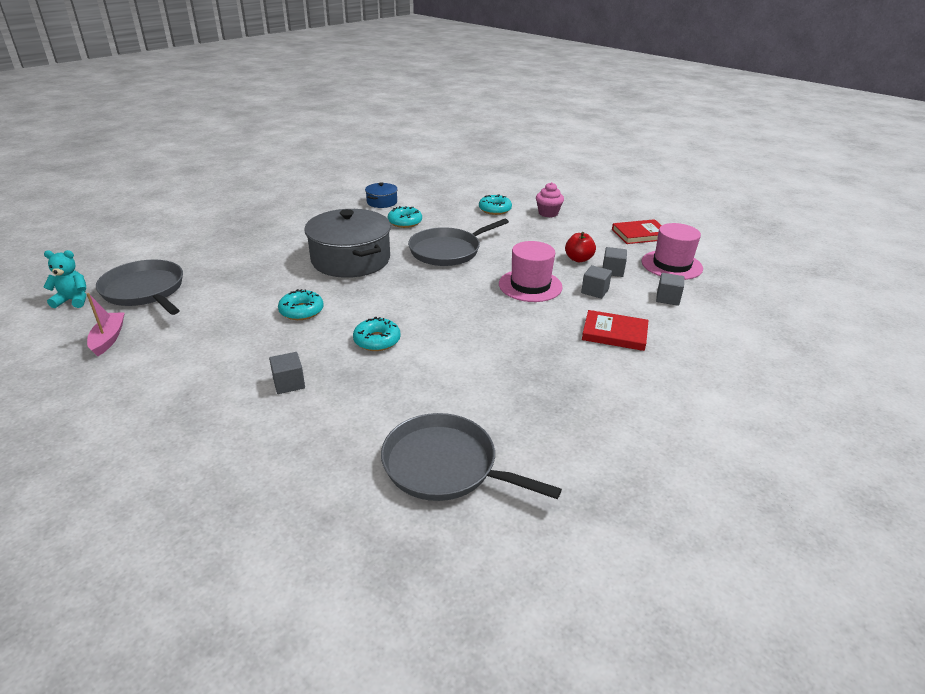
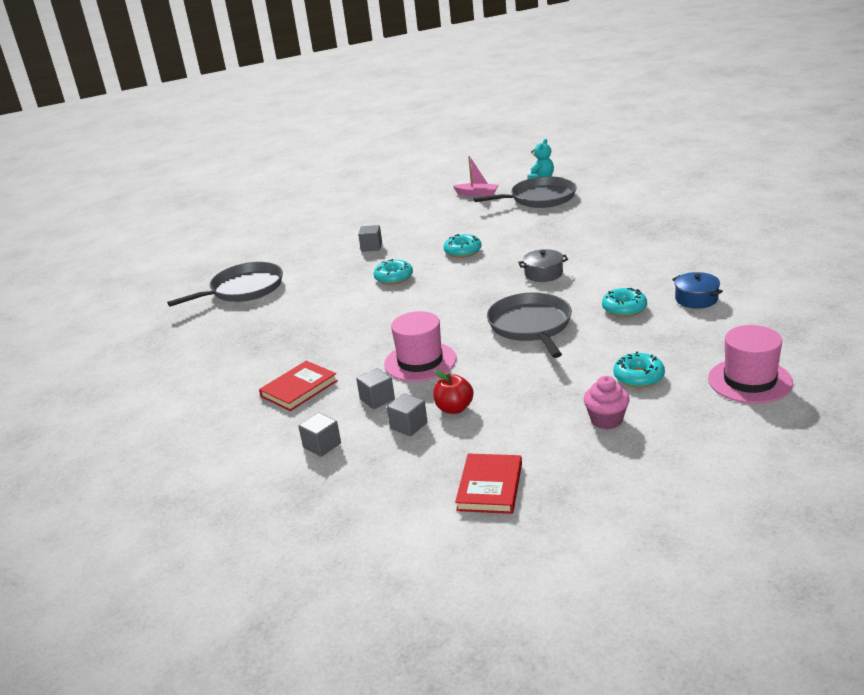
camera: 120 degrees right, 5 degrees down
grey pot [304,209,391,278] -> grey pot [518,249,568,282], size x0.46
pink hat [642,223,703,280] -> pink hat moved to [708,325,793,404]

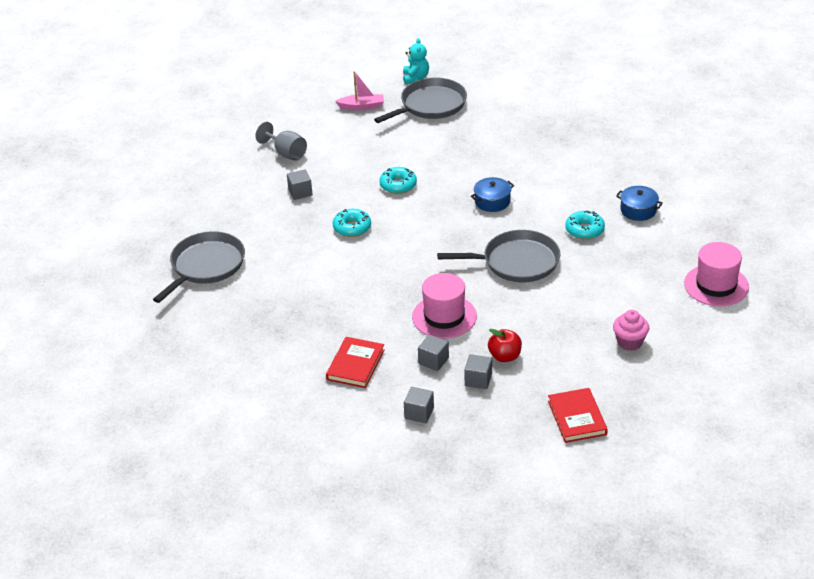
camera: 25 degrees left, 10 degrees up
grey pan [487,292,572,358] -> grey pan turned 120 degrees clockwise [437,230,560,282]
grey pot [518,249,568,282] -> blue pot [471,177,514,212]
turquoise donut [613,352,665,388] -> none
none -> grey goblet [256,122,307,161]

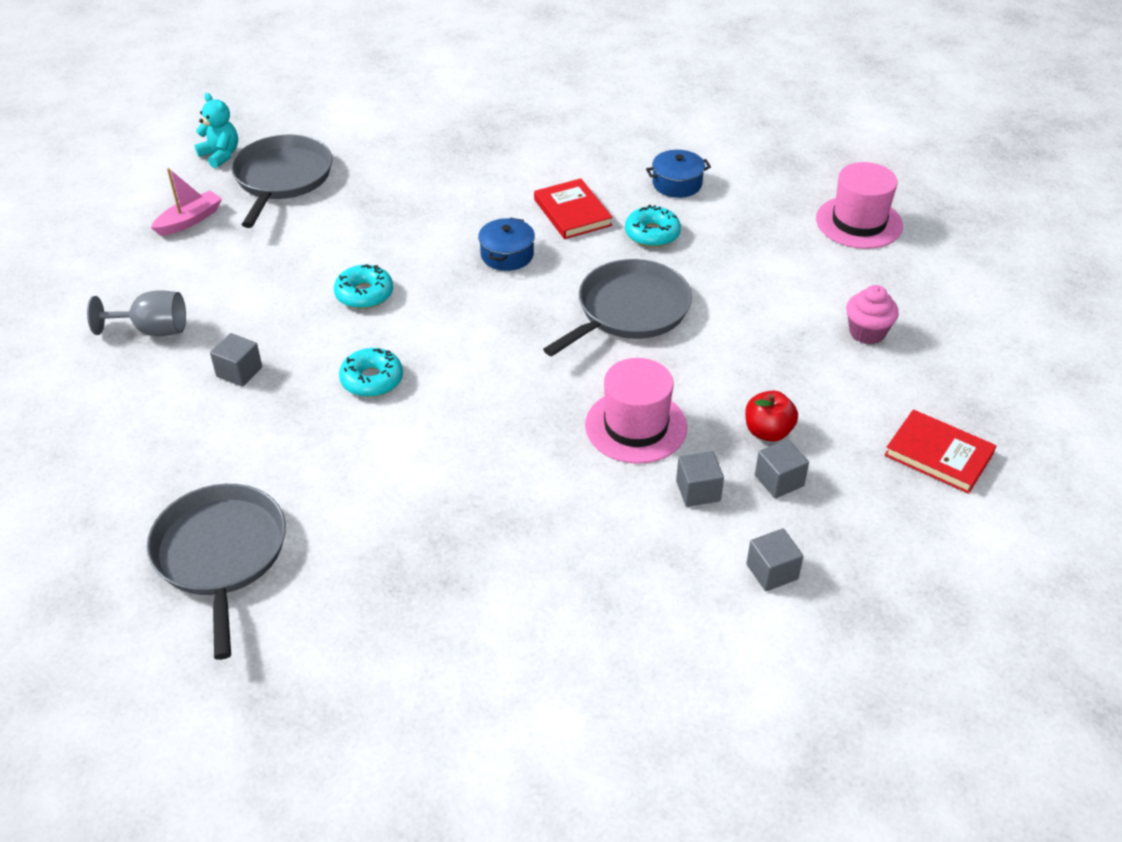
camera: 45 degrees left, 5 degrees up
red book [326,337,385,388] -> red book moved to [534,178,613,239]

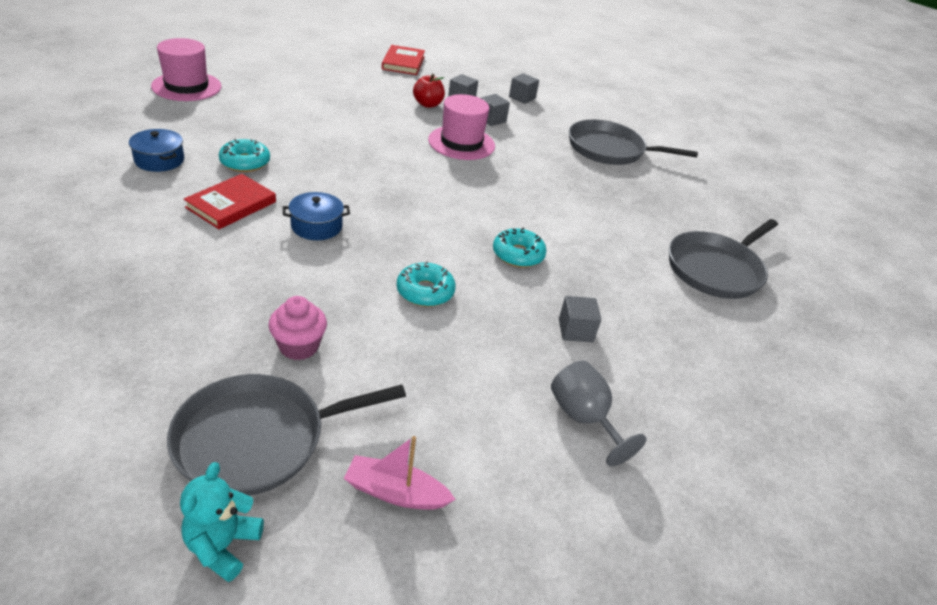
camera: 125 degrees left, 5 degrees down
grey pan [543,259,692,356] -> grey pan moved to [569,119,698,165]
pink cupcake [846,285,899,344] -> pink cupcake moved to [268,296,327,360]

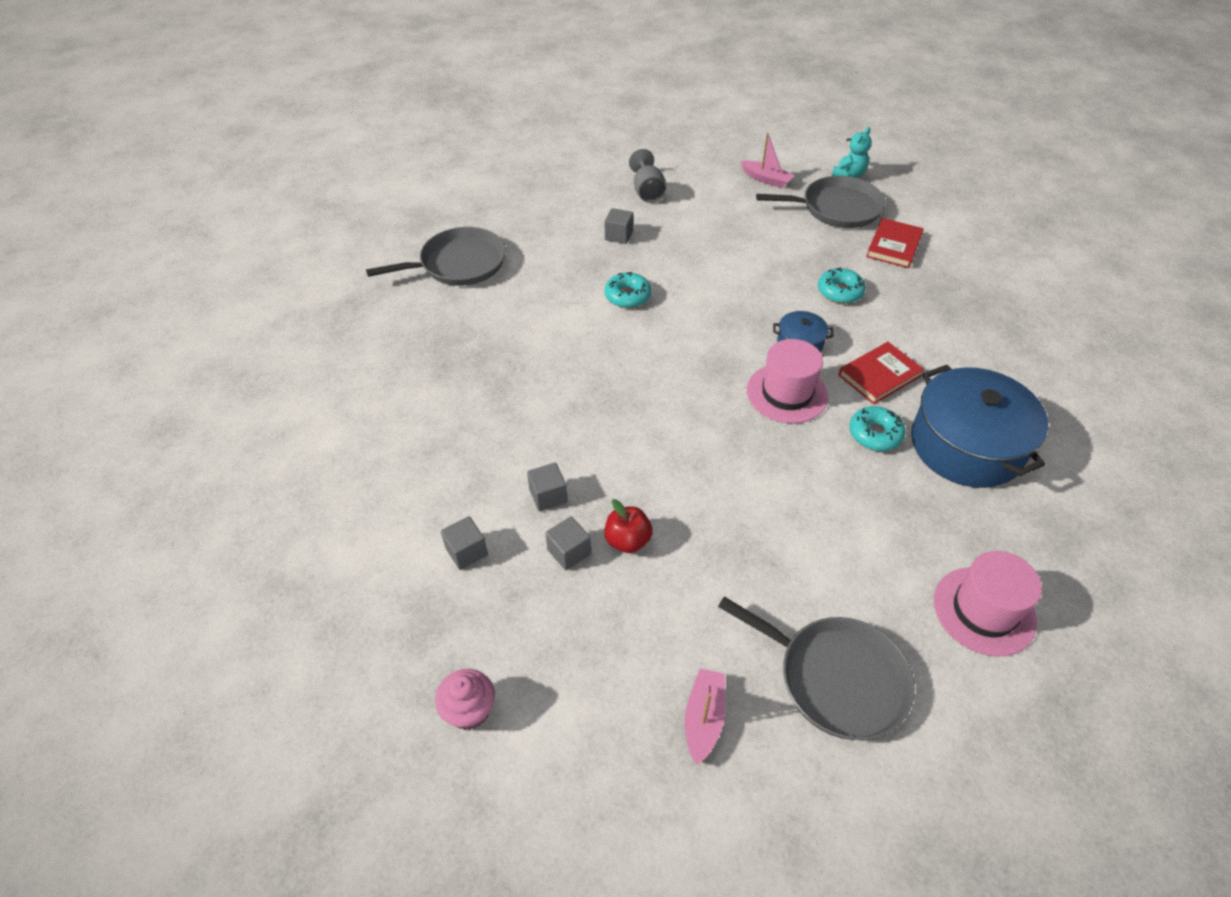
camera: 155 degrees left, 10 degrees up
blue pot [129,129,184,172] -> blue pot [911,365,1049,488], size x2.18
pink cupcake [268,296,327,360] -> pink cupcake moved to [435,669,495,730]
red book [382,45,425,75] -> red book moved to [866,218,924,268]
turquoise donut [397,261,456,307] -> turquoise donut moved to [818,267,866,304]
pink hat [428,94,495,160] -> pink hat moved to [747,339,828,424]
grey pan [569,119,698,165] -> grey pan moved to [718,596,915,740]
none -> pink boat [685,669,725,765]

